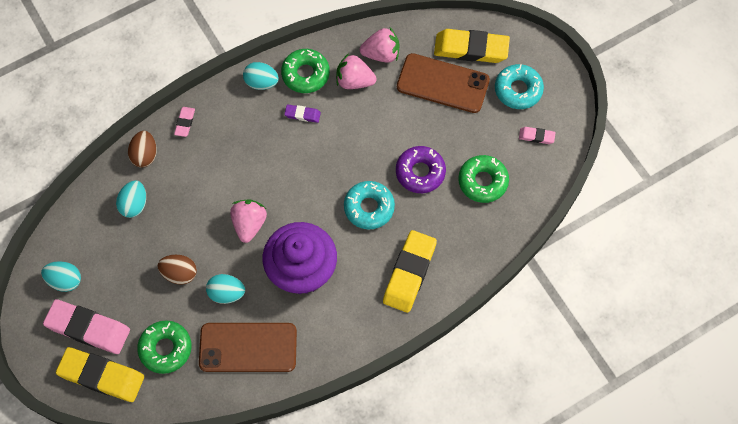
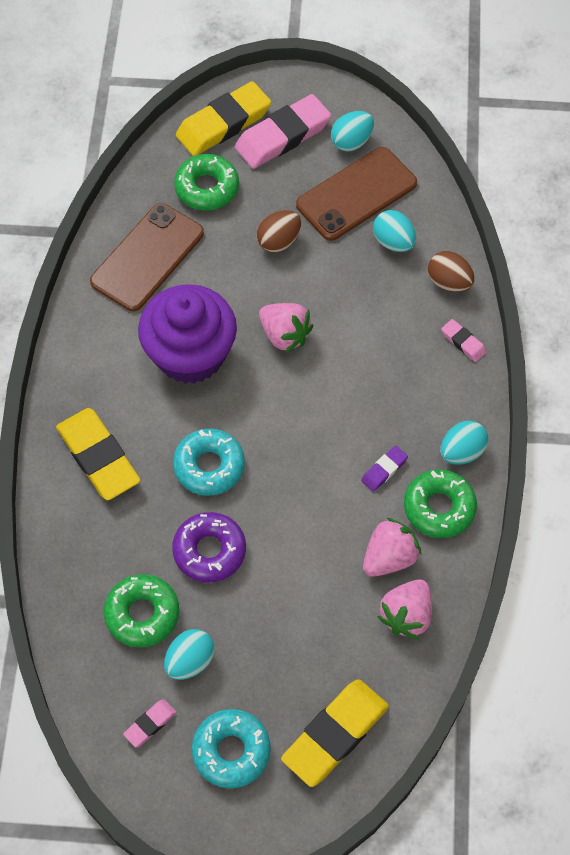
camera: 125 degrees right, 5 degrees down
turquoise egg [206,274,245,304] -> turquoise egg moved to [164,629,215,680]
brown phone [397,53,490,113] -> brown phone moved to [296,147,417,241]

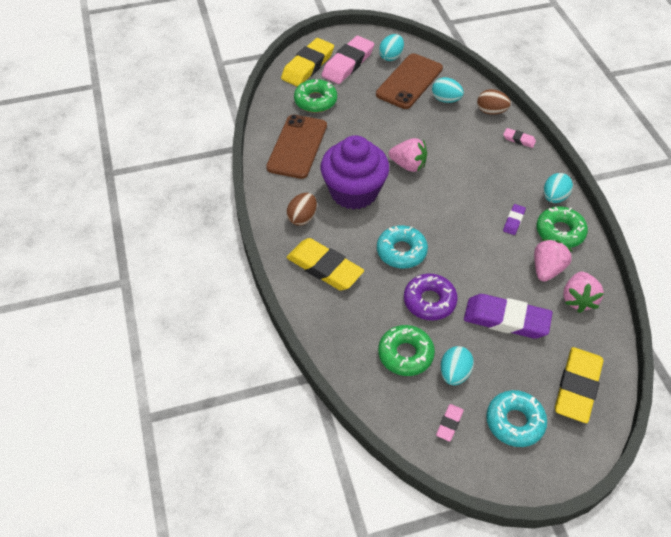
camera: 20 degrees left, 10 degrees down
brown egg [256,210,301,253] -> brown egg moved to [286,193,317,226]
none -> purple eraser [464,294,552,339]

